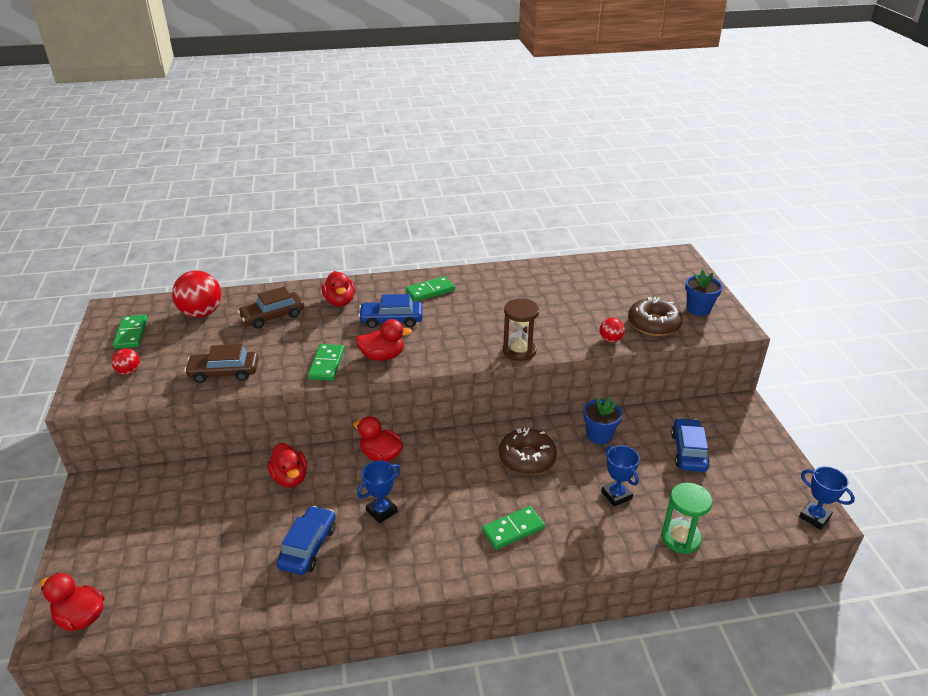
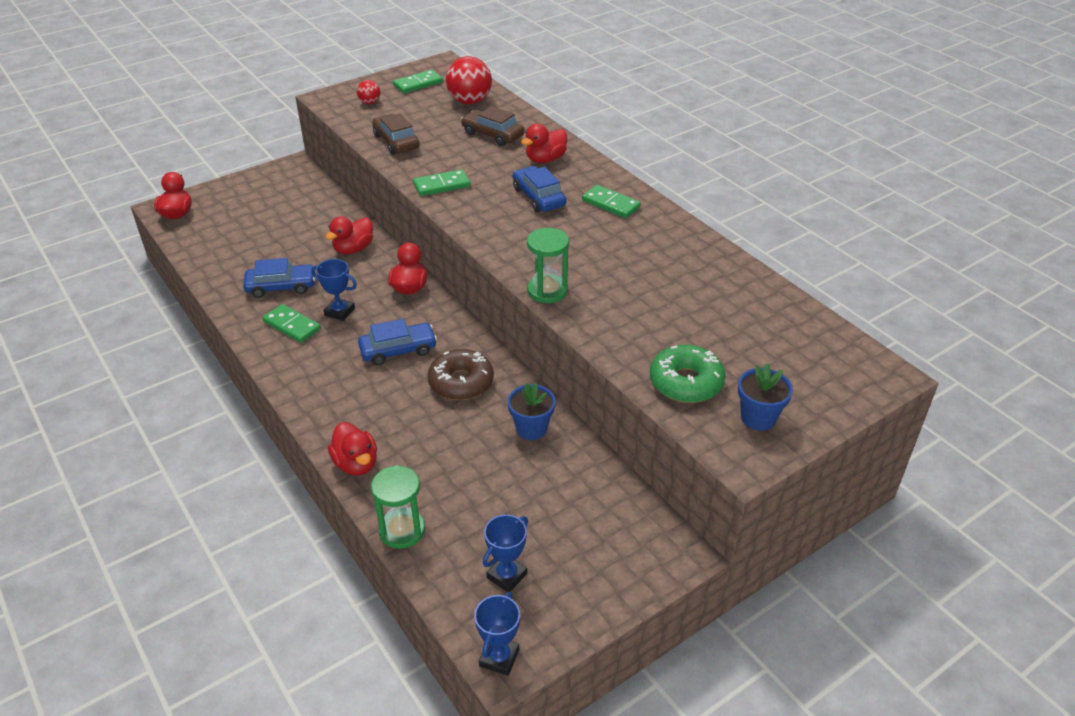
camera: 65 degrees right, 5 degrees up
red duck [355,319,412,361] -> red duck moved to [328,422,377,476]
green domino [482,506,545,550] -> green domino moved to [263,304,321,343]
brown hourglass [503,298,539,361] -> green hourglass [527,228,569,303]
red ball [599,318,625,343] -> none
blue trophy [601,445,640,507] -> blue trophy moved to [483,515,528,592]
brown donut [628,297,683,336] -> green donut [650,345,726,403]
blue car [671,418,710,472] -> blue car moved to [358,319,437,365]

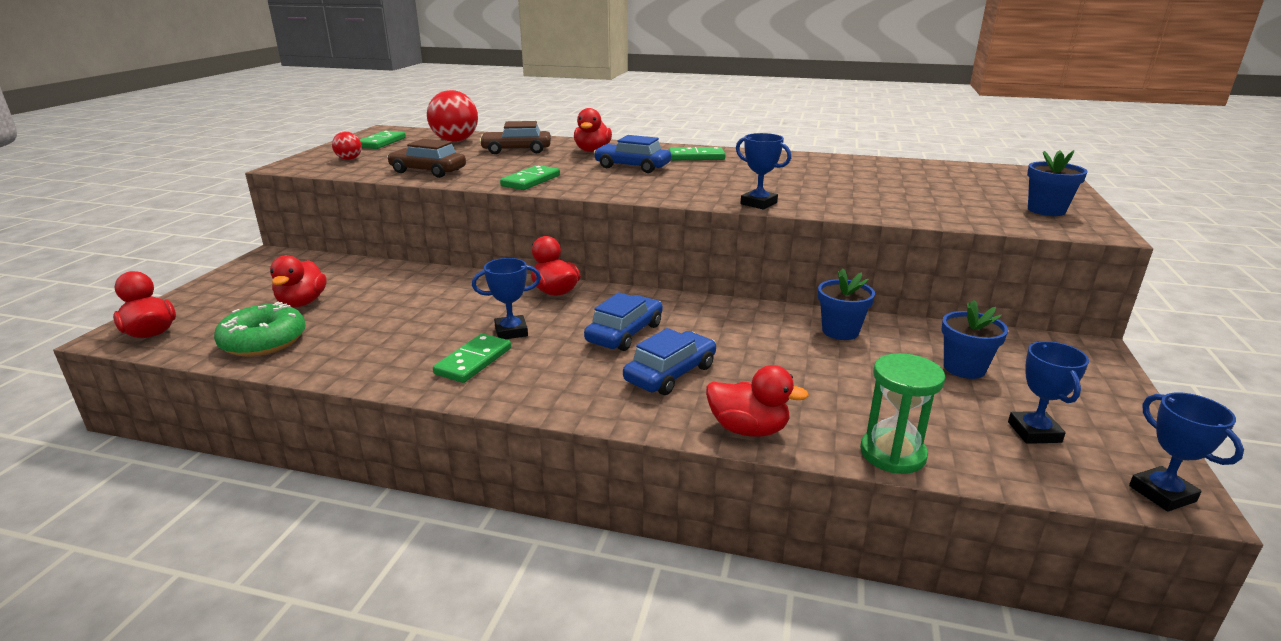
camera: 40 degrees left, 15 degrees down
blue car [243,258,316,298] -> blue car moved to [623,328,716,395]
green domino [263,304,321,343] -> green domino turned 60 degrees counterclockwise [433,333,511,383]
red duck [325,216,373,254] -> red duck moved to [270,255,327,307]
brown donut [428,349,494,400] -> none
green hourglass [527,228,569,303] -> blue trophy [736,133,791,209]
green donut [650,345,726,403] -> green donut moved to [214,302,306,356]
none -> blue flower pot [941,300,1008,379]

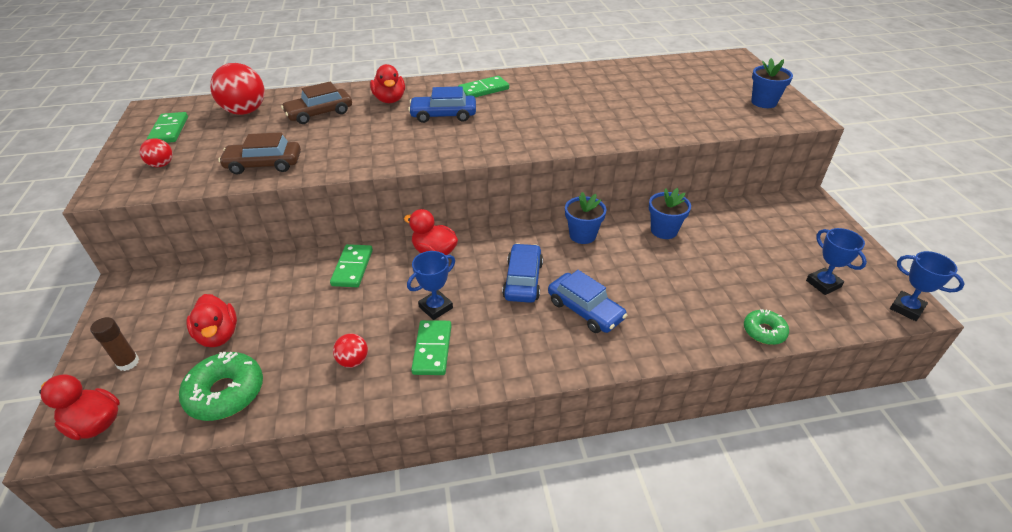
camera: 25 degrees left, 15 degrees up
green domino [500,165,560,190] -> green domino moved to [330,244,373,287]
blue car [623,328,716,395] -> blue car turned 120 degrees clockwise [548,270,627,333]
red duck [706,365,809,437] -> none
blue trophy [736,133,791,209] -> none
green hourglass [860,353,945,474] -> green donut [744,309,789,345]
blue flower pot [941,300,1008,379] -> blue flower pot moved to [565,192,607,244]
none -> brown glue stick [90,317,139,371]
none -> red ball [333,333,368,368]

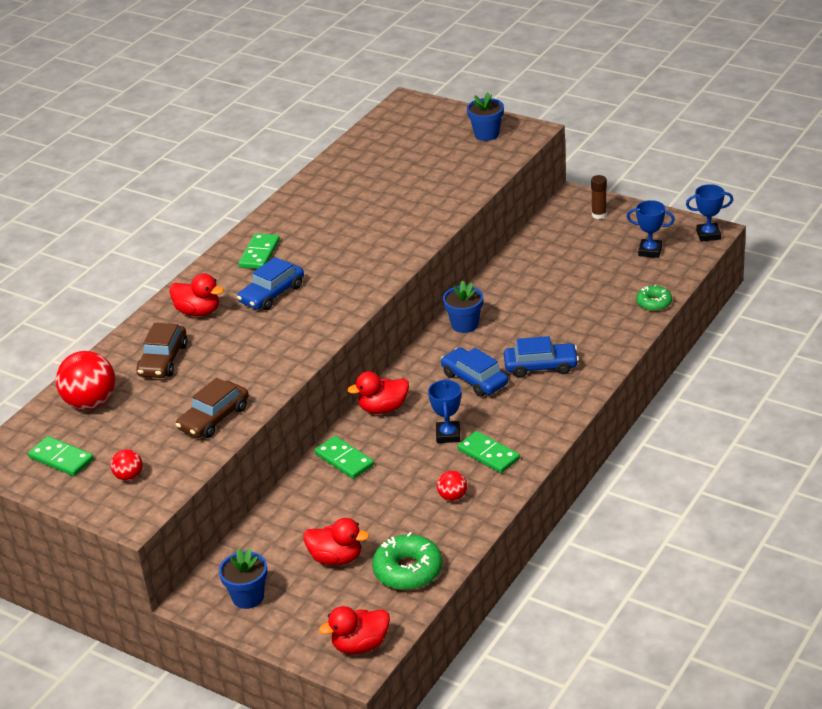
camera: 45 degrees left, 5 degrees down
brown glue stick [90,317,139,371] -> brown glue stick moved to [591,175,607,219]
blue flower pot [649,188,691,239] -> blue flower pot moved to [219,548,267,609]

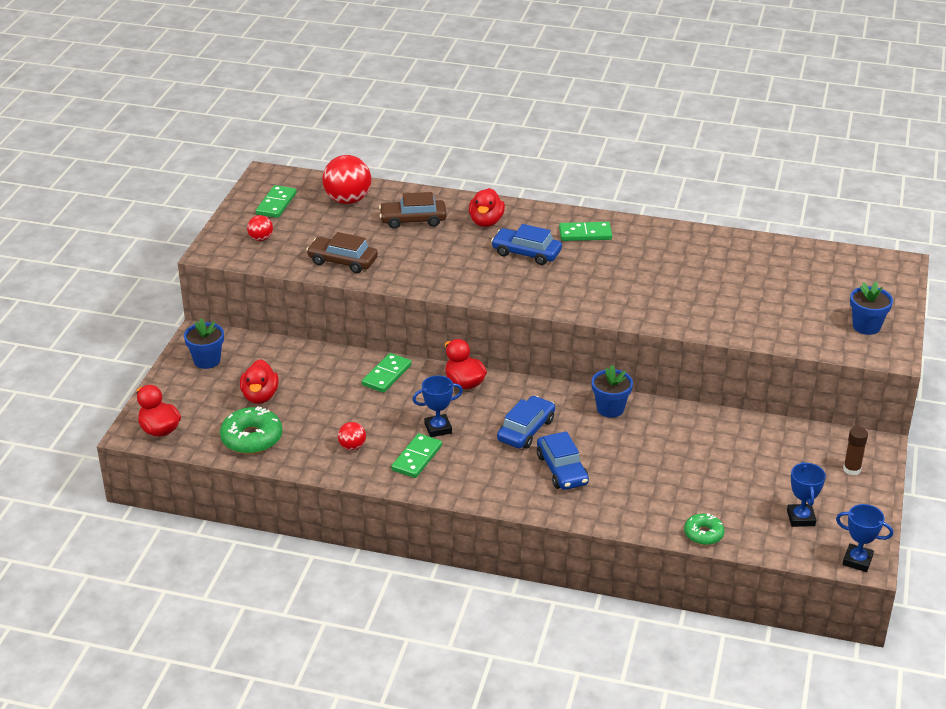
camera: 70 degrees right, 0 degrees up
blue trophy [686,184,733,242] -> blue trophy turned 45 degrees counterclockwise [836,504,893,572]

